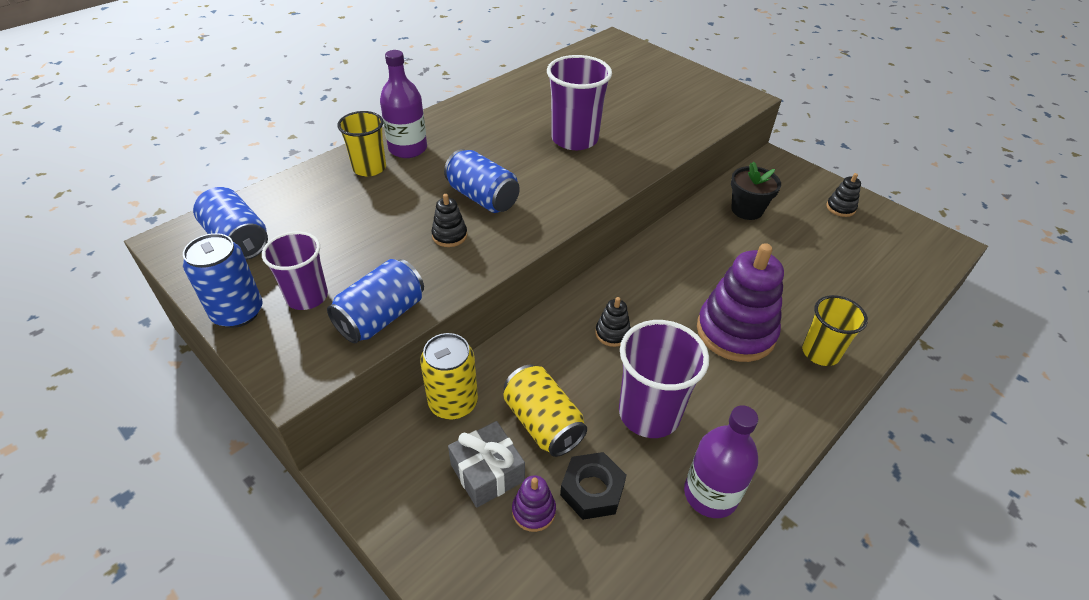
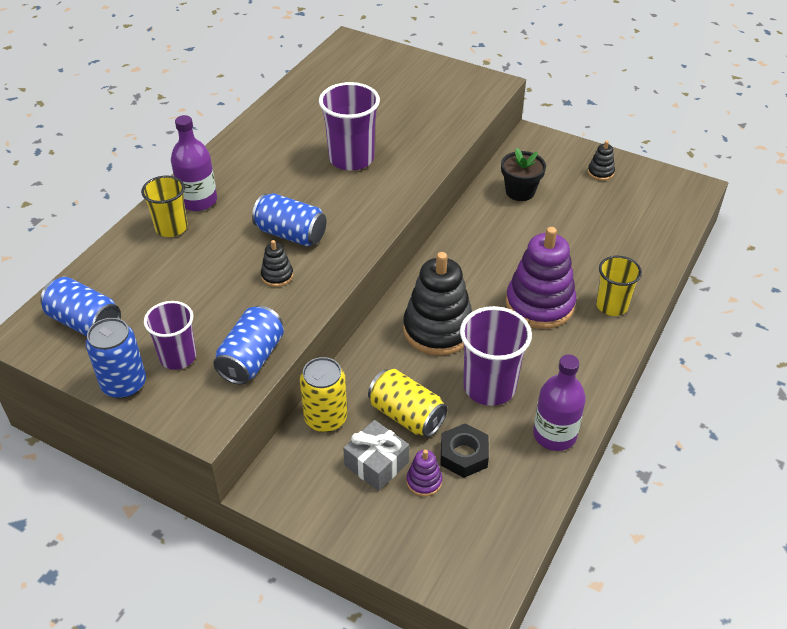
camera: 15 degrees left, 0 degrees up
black stacking toy [595,297,631,347] -> black stacking toy [403,252,472,356], size x2.26

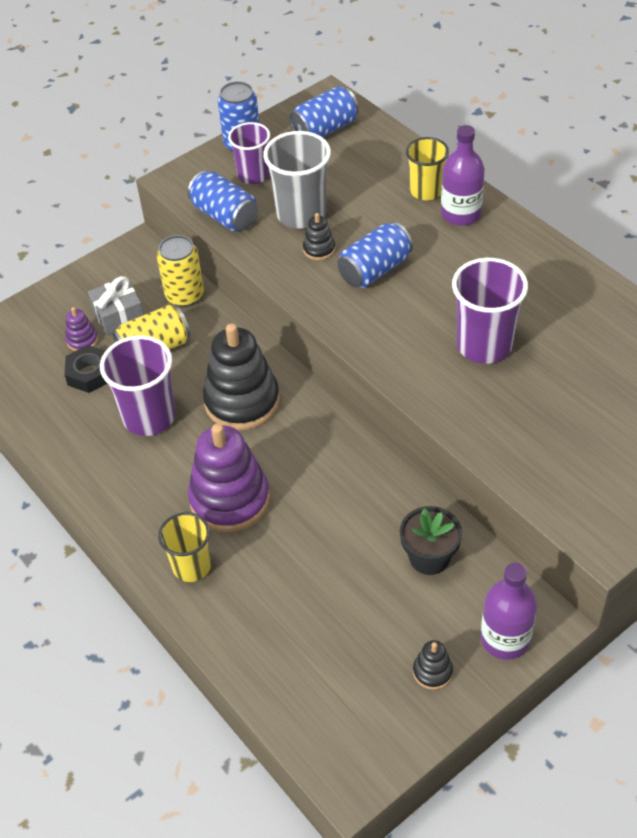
camera: 115 degrees right, 5 degrees up
purple bottle [533,354,586,451] -> purple bottle moved to [481,563,537,660]
none -> grey cup [263,131,331,229]

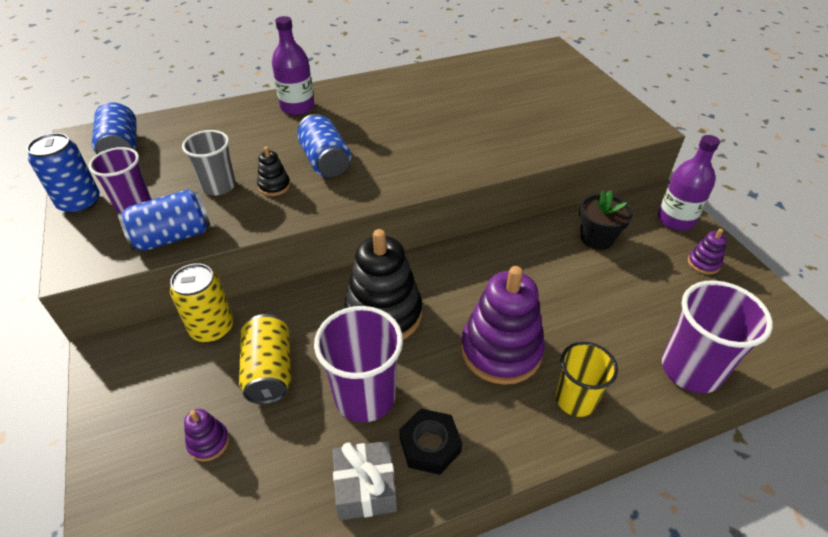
camera: 75 degrees left, 5 degrees down
black nut [64,345,107,393] -> black nut moved to [399,409,462,475]
grey gift [88,276,144,336] -> grey gift moved to [332,441,397,520]
grey cup [263,131,331,229] -> grey cup [182,130,236,195], size x0.66
yellow cup [406,137,449,200] -> none
black stacking toy [413,640,453,690] -> purple stacking toy [688,229,727,274]
purple cup [452,258,528,364] -> purple cup moved to [662,280,773,393]

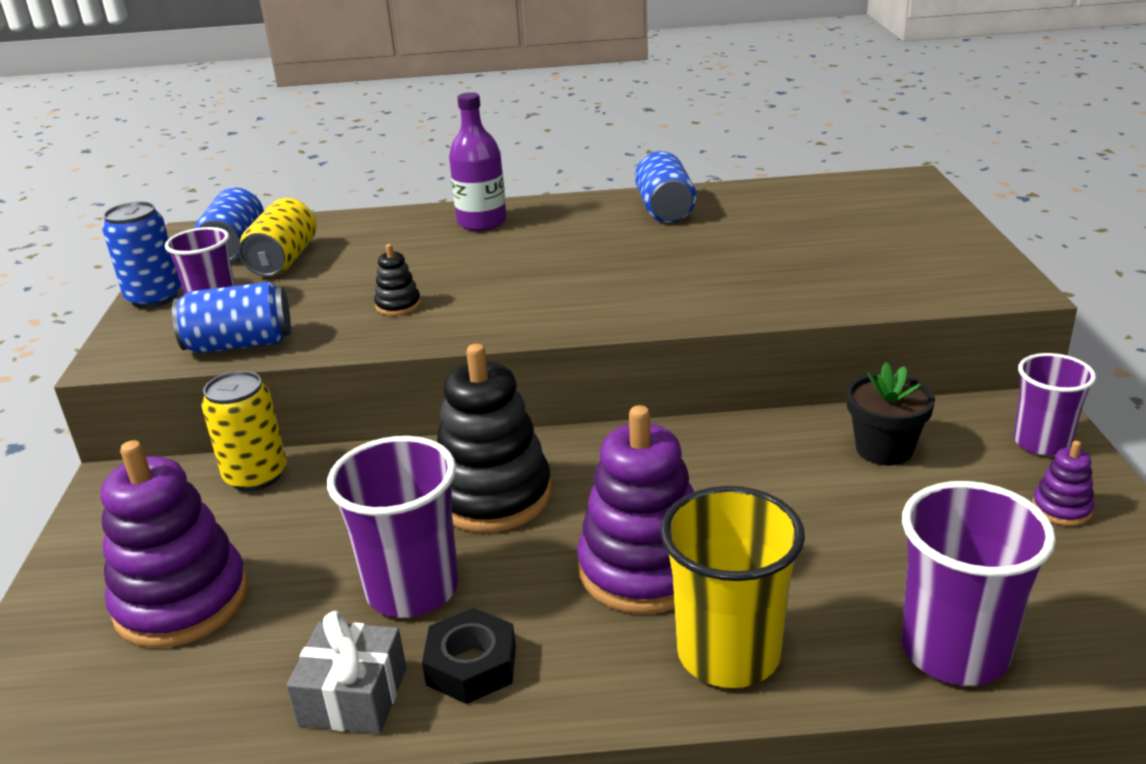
camera: 20 degrees right, 15 degrees down
grey cup [182,130,236,195] -> none
purple stacking toy [184,409,229,461] -> purple stacking toy [101,440,248,648], size x2.26
yellow can [239,314,291,404] -> yellow can moved to [239,198,317,277]
blue can [297,114,351,177] -> blue can moved to [635,151,696,223]
yellow cup [555,342,618,417] -> yellow cup [660,486,805,688], size x1.52
purple bottle [657,135,720,231] -> purple cup [1014,353,1096,456]

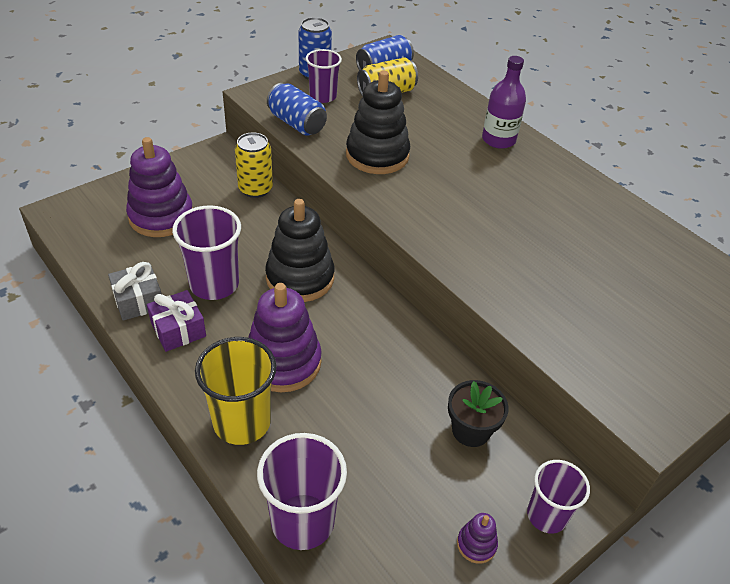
camera: 50 degrees right, 15 degrees up
black stacking toy [374,244,421,316] -> black stacking toy [346,70,410,174], size x2.26
black nut [422,608,516,704] -> purple gift [147,290,206,352]
blue can [635,151,696,223] -> none

